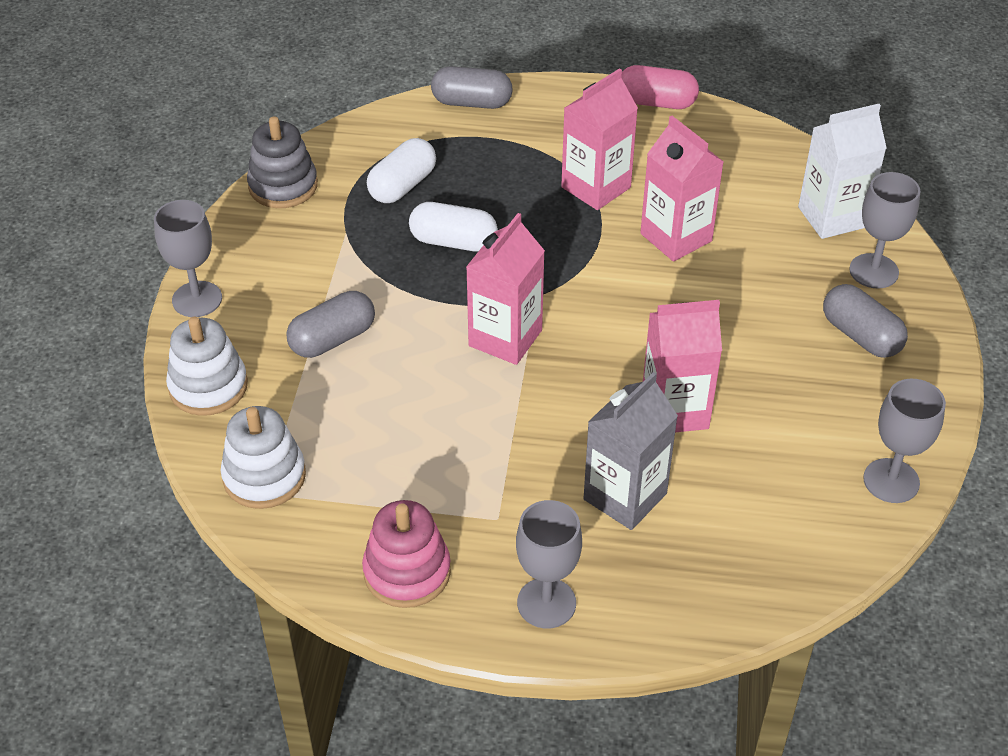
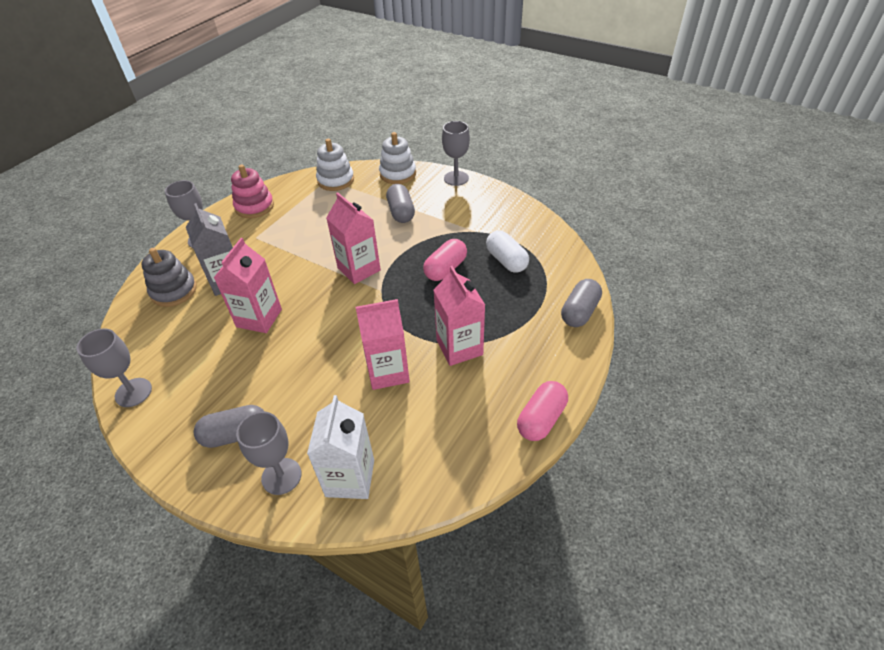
camera: 115 degrees right, 0 degrees up
grey stacking toy [247,116,318,208] -> grey stacking toy moved to [142,248,197,307]
white capsule [409,202,498,251] -> pink capsule [423,239,467,281]

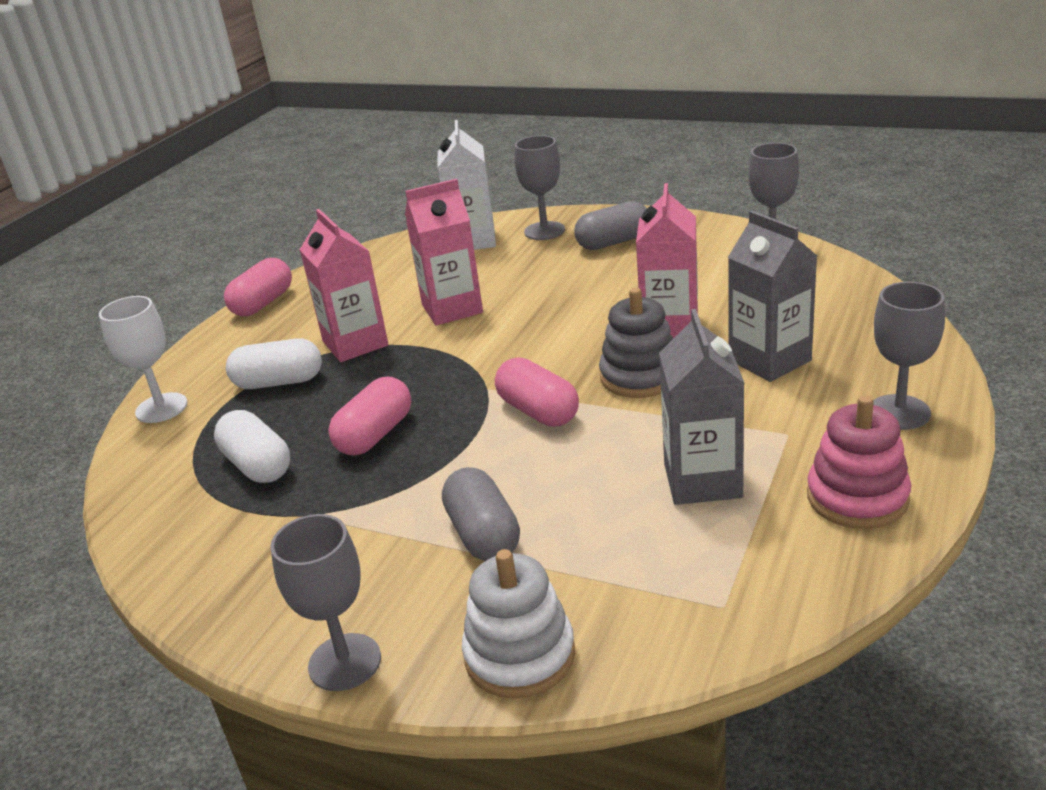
camera: 175 degrees right, 15 degrees down
grey stacking toy [142,248,197,307] -> grey stacking toy moved to [599,288,673,398]
white stacking toy [316,139,354,191] -> none
pink carton [326,192,381,284] -> pink capsule [495,358,579,427]
grey capsule [561,279,602,327] -> white goblet [99,296,188,423]
none -> white capsule [226,338,322,389]
none -> grey carton [659,309,744,505]

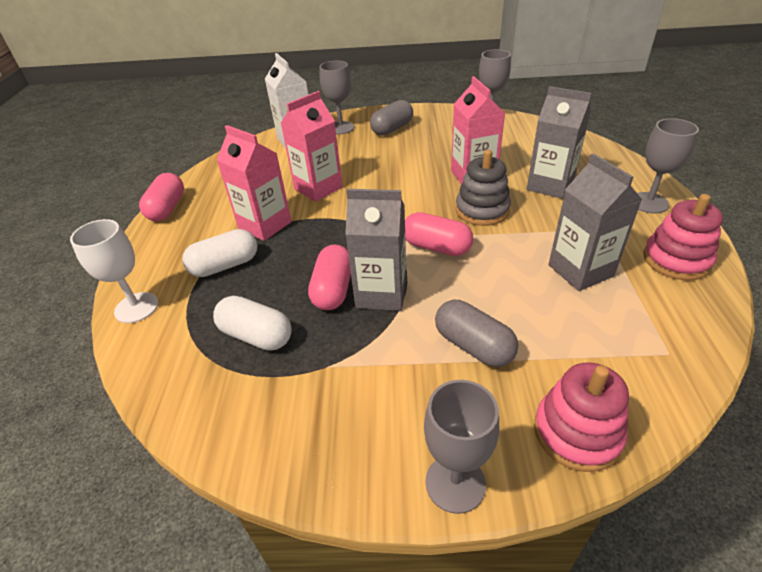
camera: 25 degrees left, 10 degrees up
white stacking toy [462,549,575,699] -> pink stacking toy [534,363,629,472]
none -> grey carton [345,189,407,311]

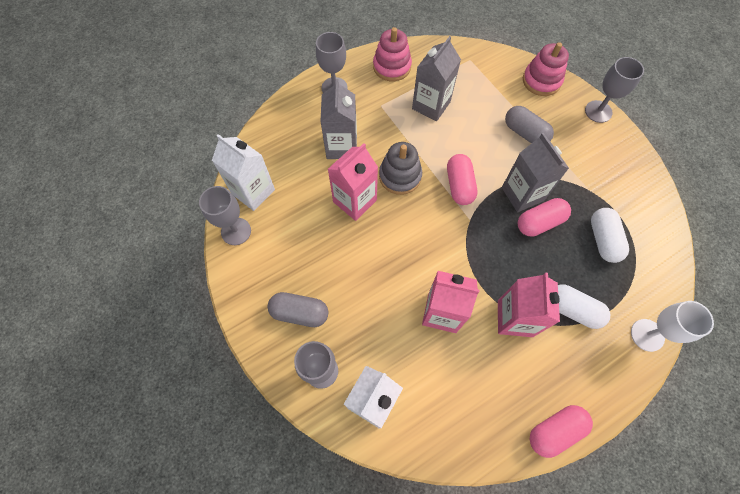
camera: 125 degrees left, 25 degrees up
grey capsule [435,300,519,367] -> grey capsule turned 60 degrees counterclockwise [505,106,554,144]
none -> white carton [212,134,275,211]

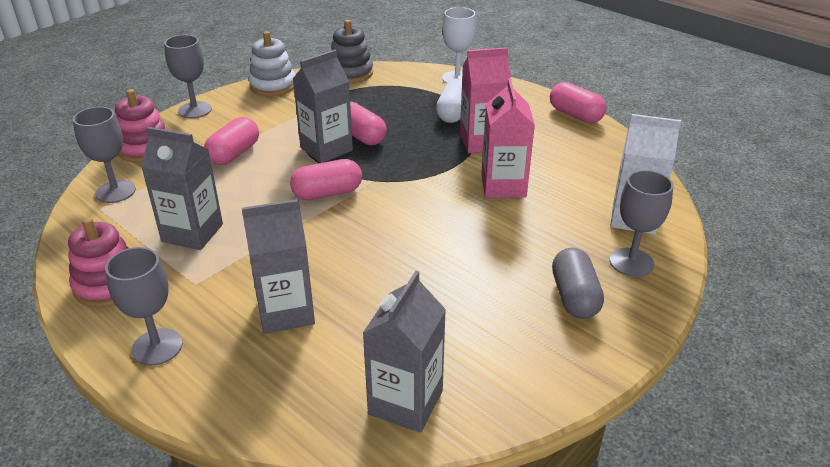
camera: 105 degrees left, 30 degrees down
grey goblet [199,186,251,245] -> grey goblet moved to [73,107,136,203]
white carton [212,134,275,211] -> grey carton [363,271,446,433]
pink carton [328,143,378,221] -> none
grey stacking toy [379,142,422,195] -> grey stacking toy moved to [331,20,373,83]
grey capsule [505,106,554,144] -> pink capsule [204,117,259,165]
white capsule [591,208,629,263] -> none
none -> white stacking toy [248,31,295,96]

